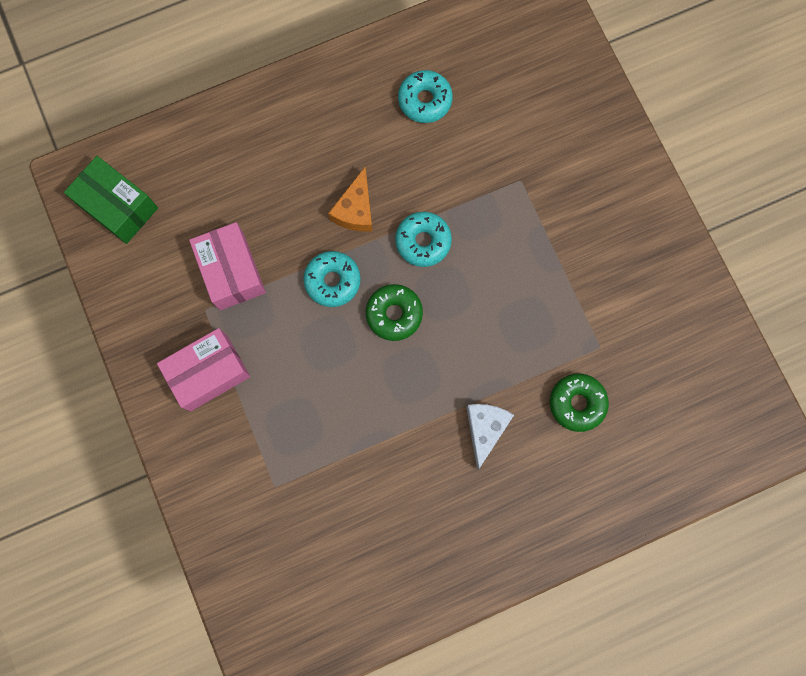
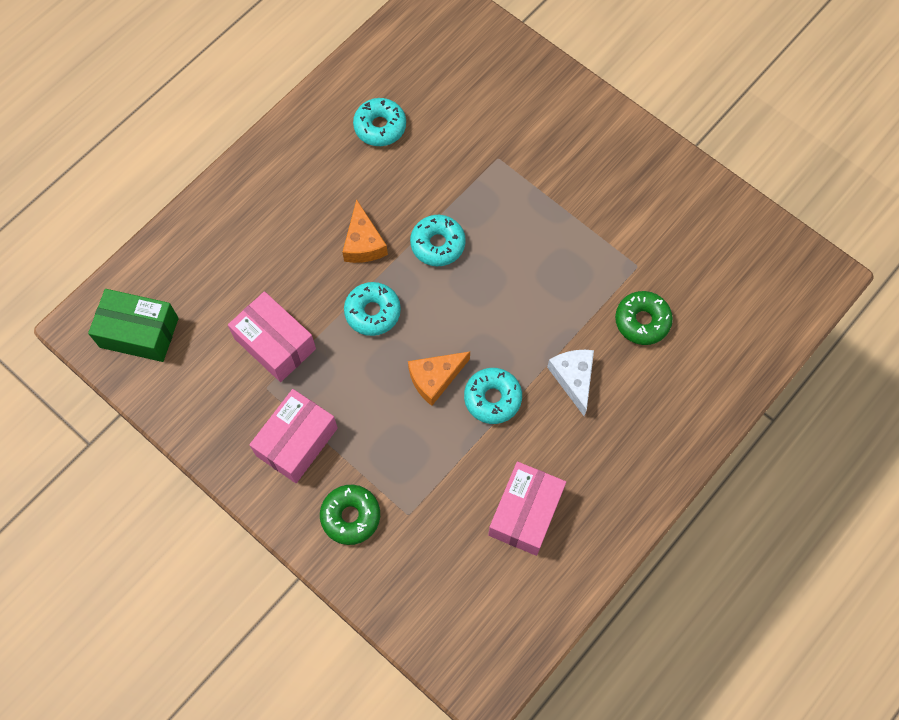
camera: 25 degrees left, 10 degrees down
green donut [366,284,423,341] -> green donut moved to [320,485,380,545]
none -> orange cheese [408,351,470,406]
none -> turquoise donut [464,368,522,424]
none -> pink box [488,462,566,556]

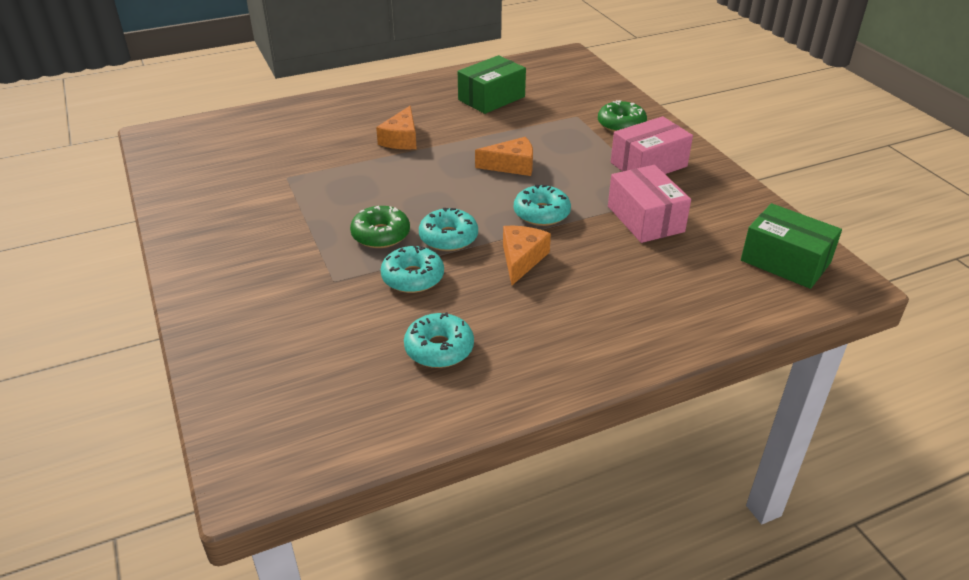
camera: 155 degrees left, 30 degrees down
turquoise donut [464,368,522,424] -> turquoise donut moved to [381,246,444,293]
pink box [488,462,566,556] -> green box [458,55,526,114]
white cheese [547,350,594,416] -> orange cheese [376,106,417,149]
green donut [615,291,673,345] -> green donut moved to [350,206,410,248]

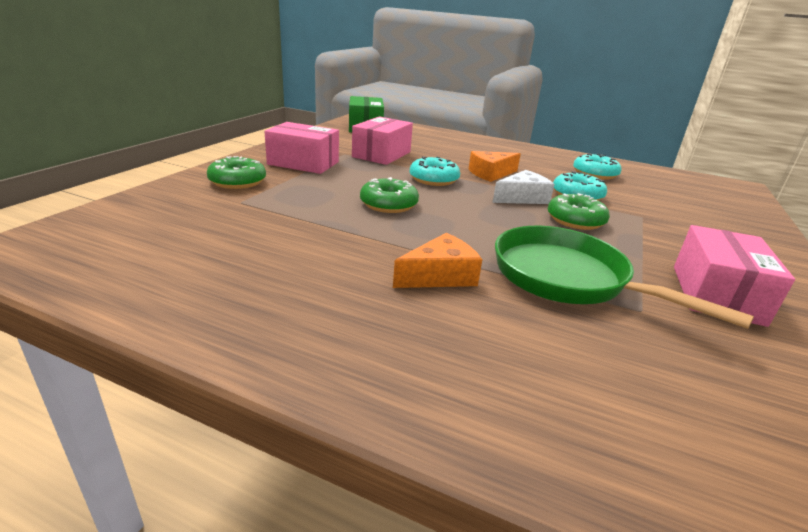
camera: 135 degrees left, 10 degrees down
turquoise donut [419,208,478,251] -> white cheese [492,170,554,204]
green box [458,55,526,114] -> none
orange cheese [475,137,533,176] -> green donut [360,177,419,213]
none -> green pan [495,226,754,329]
none -> pink box [674,225,795,327]

